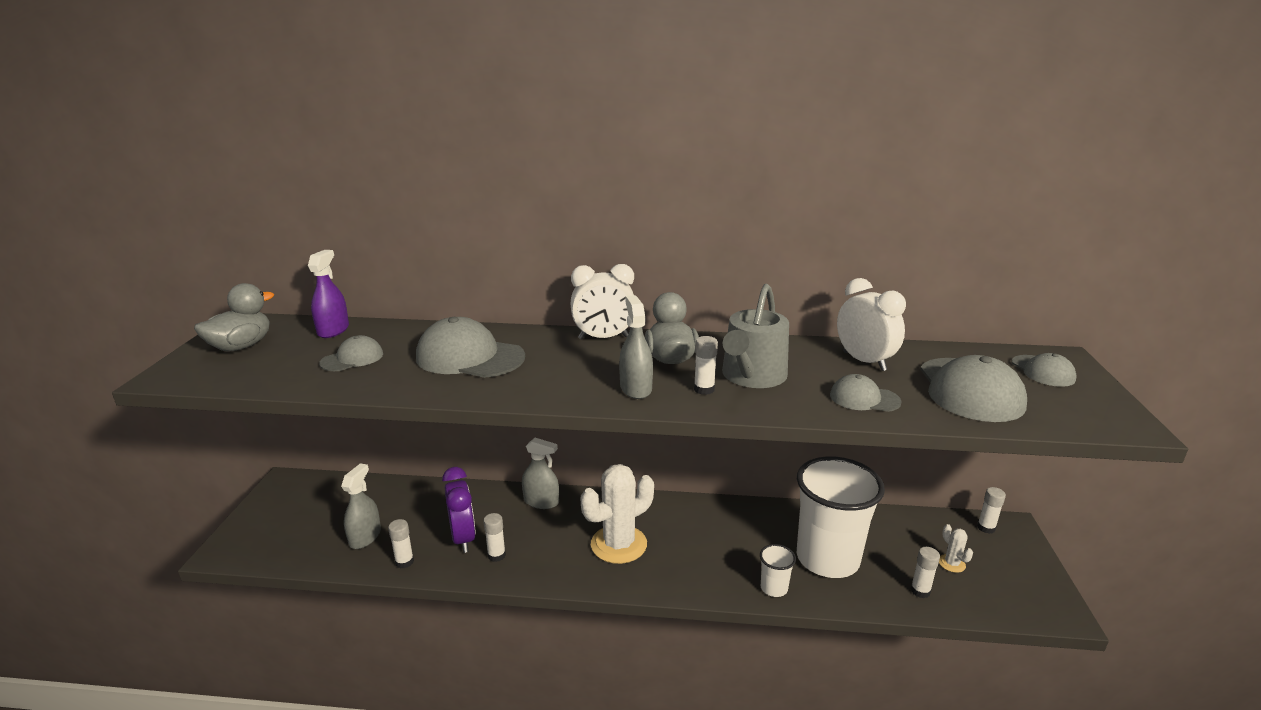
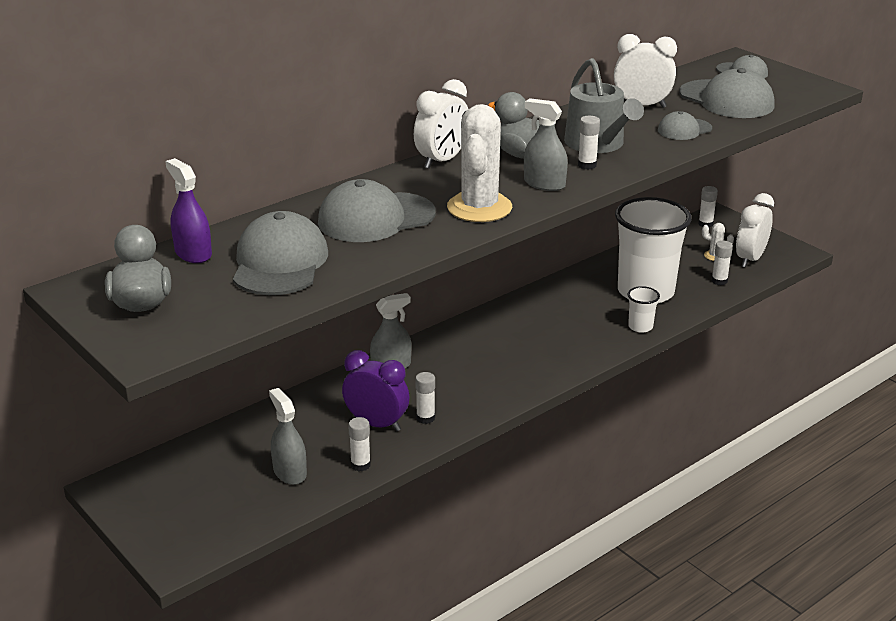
camera: 45 degrees left, 5 degrees up
grey cap [319,335,383,371] -> grey cap [233,211,328,295], size x1.83
white cactus [581,464,654,564] -> white cactus moved to [447,104,512,222]
none -> white clock [736,193,774,268]

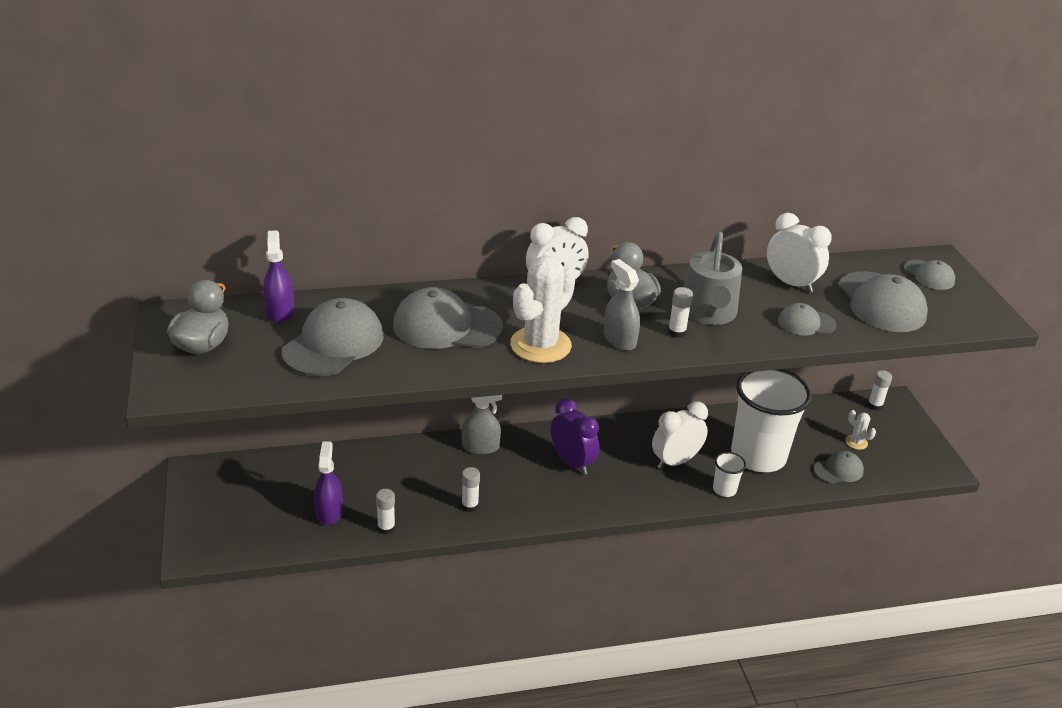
camera: 25 degrees right, 5 degrees up
grey spray bottle [269,388,307,485] -> purple spray bottle [314,441,343,525]
purple clock [342,350,409,431] -> purple clock moved to [551,398,600,475]
white glue stick [712,241,733,285] -> grey cap [814,451,864,484]
white clock [736,193,774,268] -> white clock moved to [652,401,708,469]

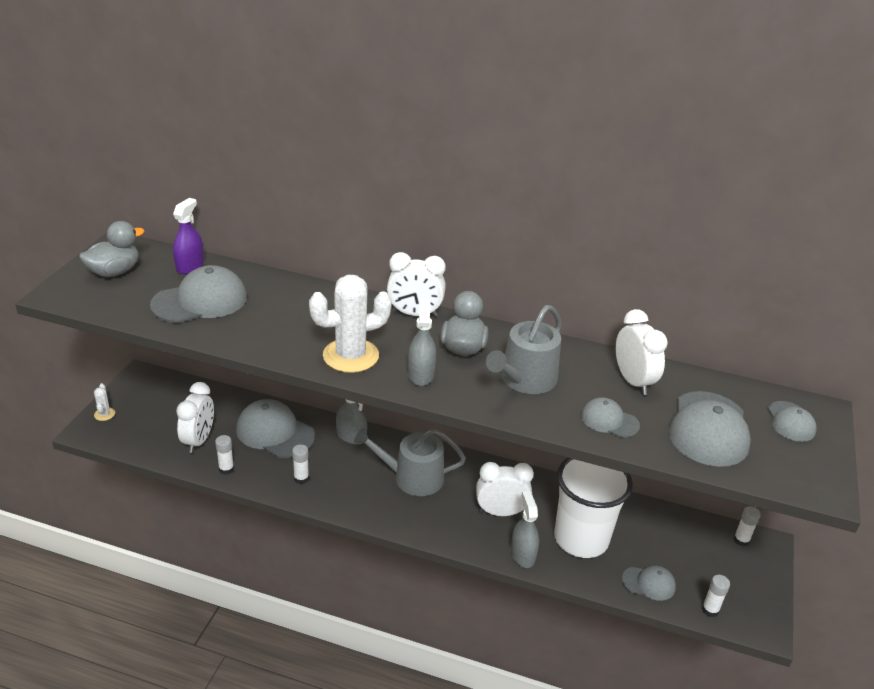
camera: 30 degrees right, 0 degrees up
purple spray bottle [314,441,343,525] -> white clock [176,382,214,453]
grey cap [393,287,503,349] -> grey cap moved to [236,399,315,458]
purple clock [551,398,600,475] -> grey watering can [354,428,466,496]
white glue stick [668,287,693,338] -> white glue stick moved to [702,575,730,617]
white cup [713,452,746,497] -> grey spray bottle [511,491,539,568]
white cactus [845,410,876,450] -> white cactus moved to [94,384,115,421]

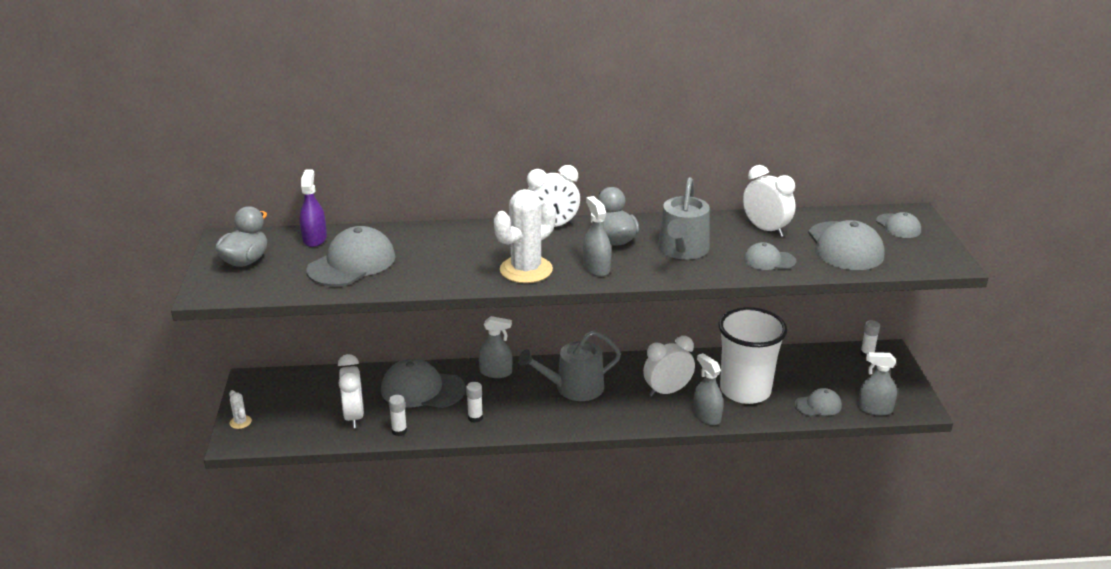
camera: 20 degrees left, 5 degrees down
white glue stick [702,575,730,617] -> grey spray bottle [858,352,897,416]

